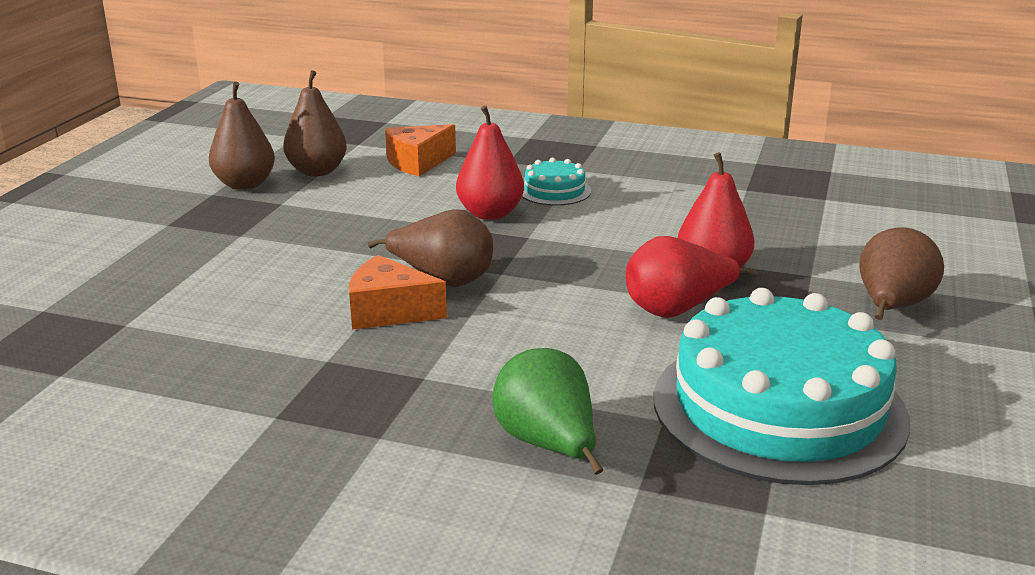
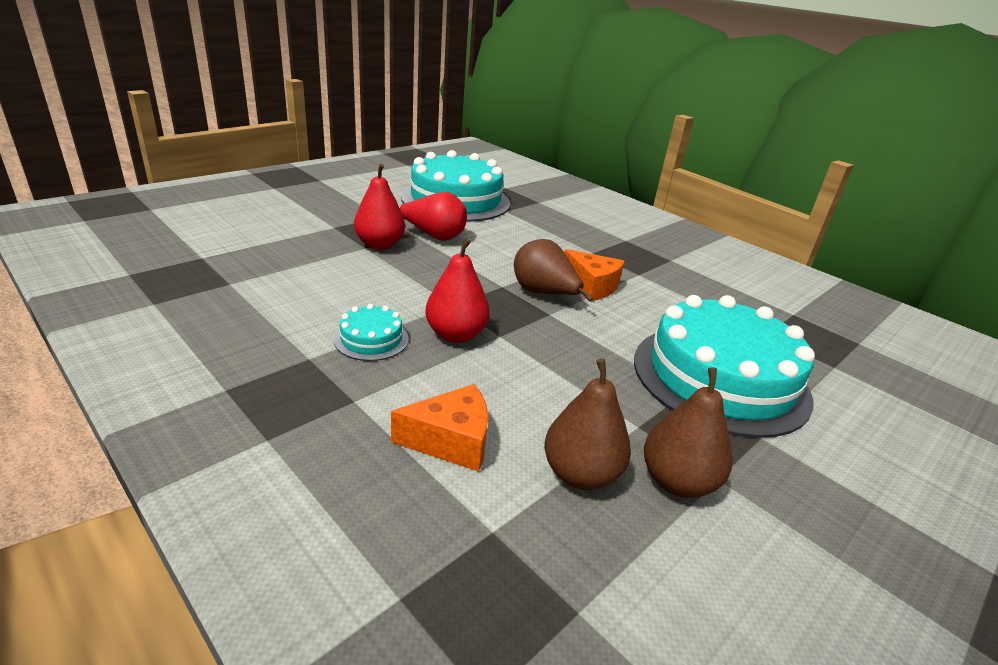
camera: 155 degrees left, 5 degrees up
green pear [492,348,604,475] -> none
brown pear [859,227,944,320] -> none
none -> turquoise cake [634,295,815,438]

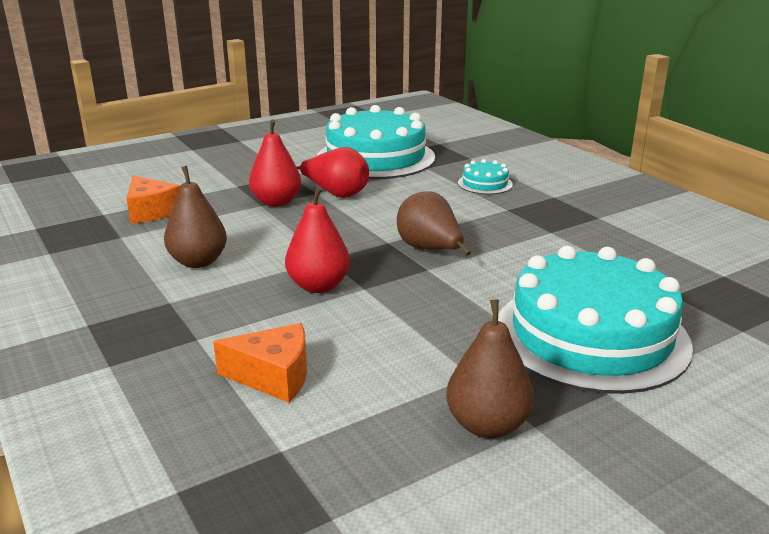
camera: 15 degrees right, 5 degrees down
turquoise cake [334,304,409,361] -> turquoise cake moved to [458,159,513,194]
brown pear [544,359,631,490] -> brown pear moved to [164,166,227,268]
orange cheese [564,249,624,301] -> orange cheese moved to [126,176,180,224]

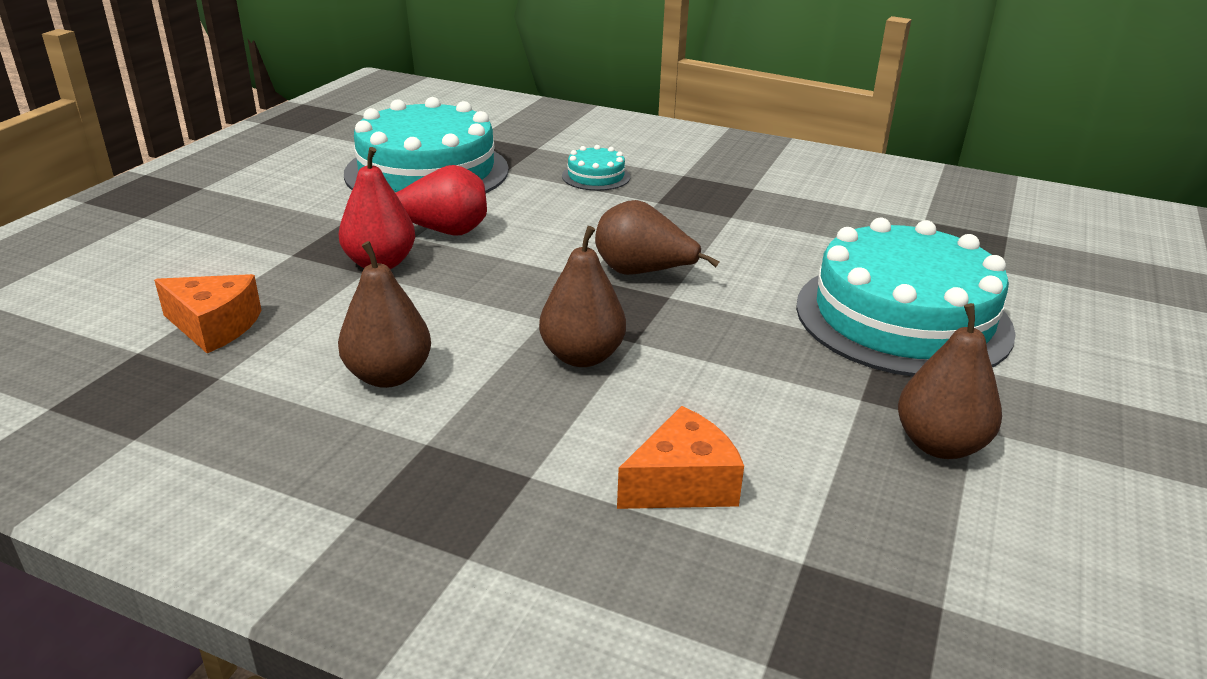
camera: 35 degrees left, 5 degrees up
red pear [285,186,350,293] -> brown pear [539,226,626,367]

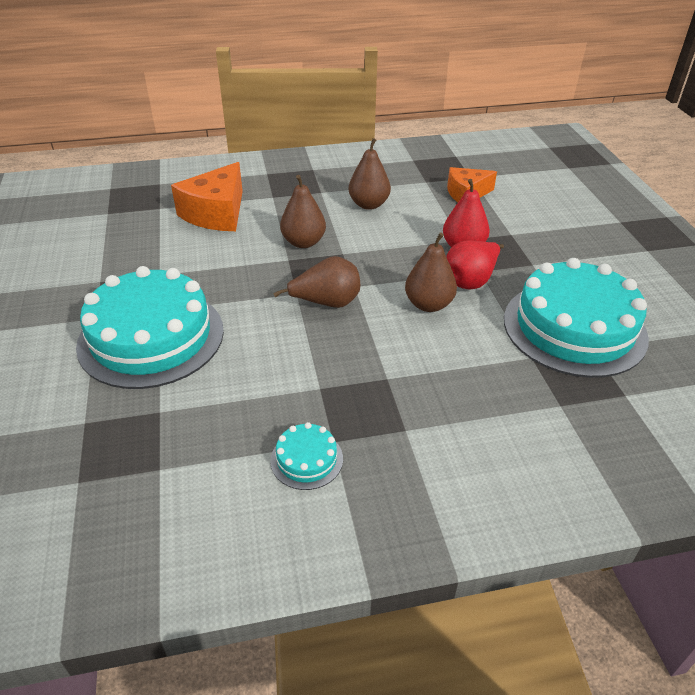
camera: 145 degrees right, 10 degrees up
turquoise cake [562,145,630,191] -> turquoise cake moved to [270,422,343,490]
orange cheese [617,406,744,509] -> orange cheese [171,162,243,231], size x1.56
brown pear [898,303,1002,459] -> brown pear moved to [405,233,457,312]

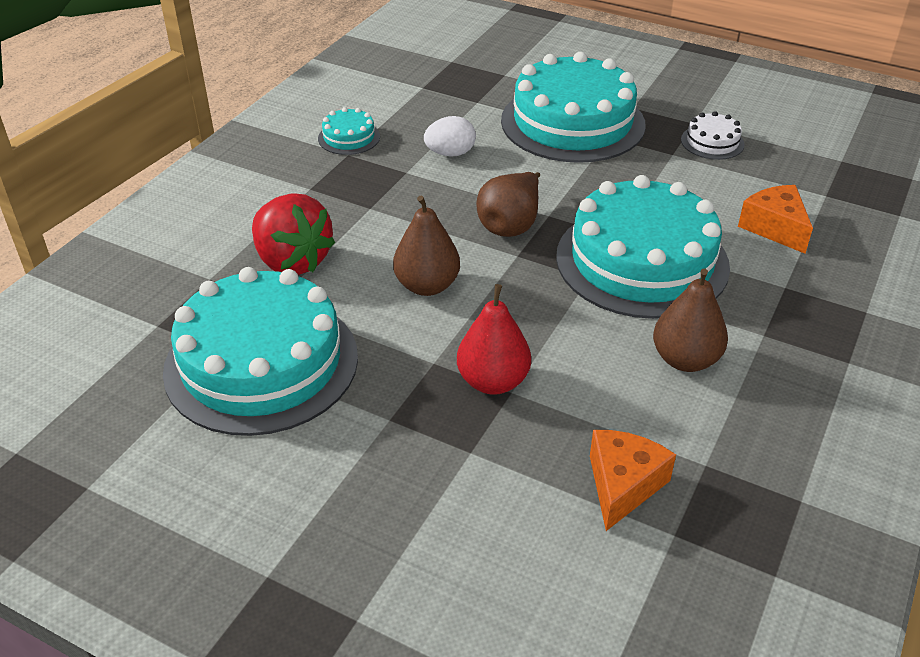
camera: 130 degrees right, 0 degrees up
orange cheese [171,162,243,231] -> orange cheese [738,185,813,253], size x0.64
brown pear [280,175,326,248] -> turquoise cake [556,175,730,319]
red pear [446,241,504,289] -> none
none -> red strawberry [252,193,335,275]
none -> white egg [424,116,476,157]
none -> white cake [681,111,745,160]

